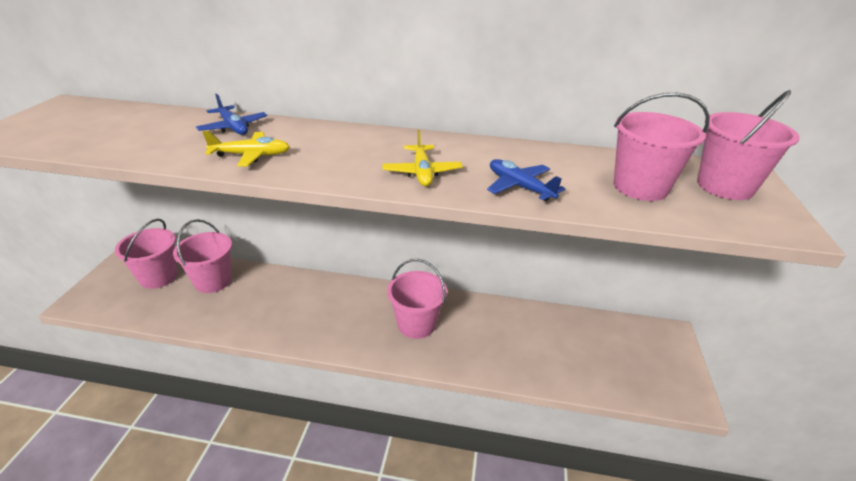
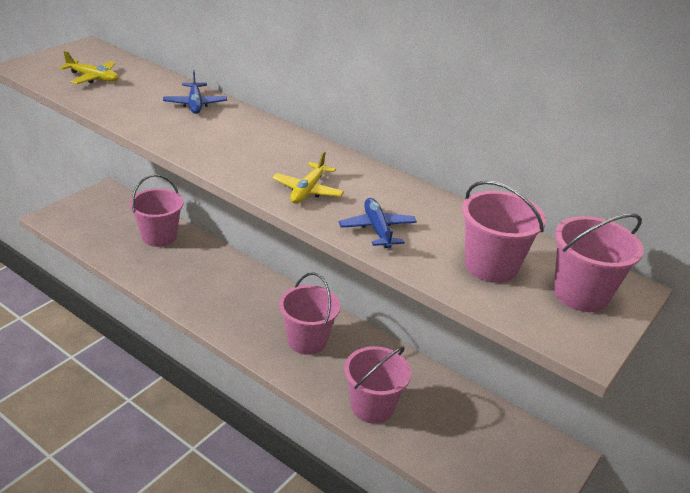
camera: 25 degrees right, 0 degrees up
pink bucket [115,219,177,289] -> pink bucket moved to [344,346,411,424]
yellow plane [202,131,290,167] -> yellow plane moved to [60,51,119,84]

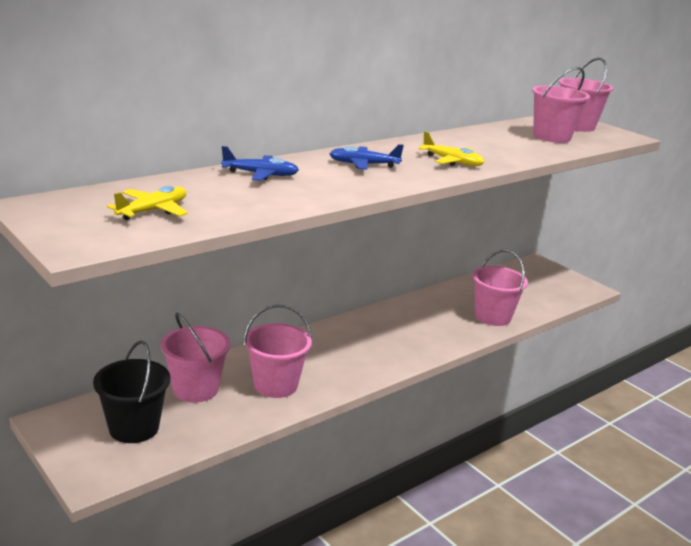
camera: 75 degrees left, 10 degrees down
pink bucket [279,272,340,355] -> pink bucket moved to [244,304,312,398]
blue plane [339,198,417,248] -> blue plane moved to [329,144,404,170]
none -> black bucket [93,340,171,443]

